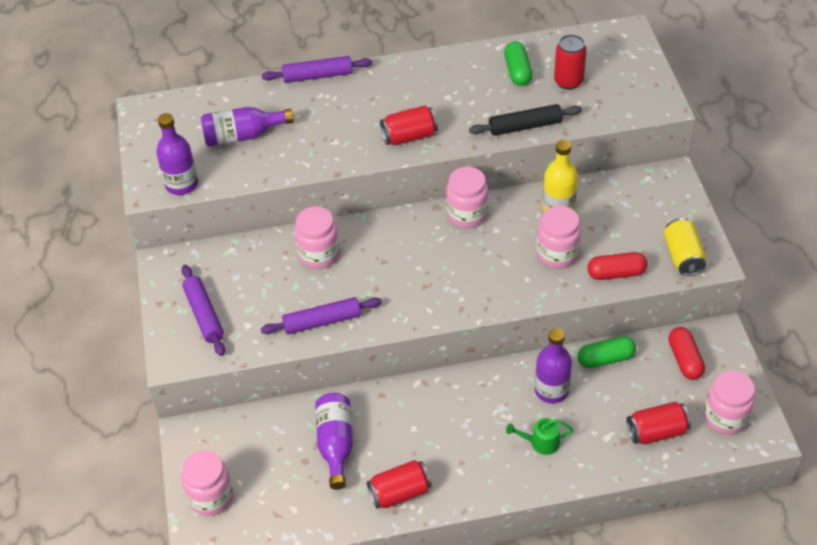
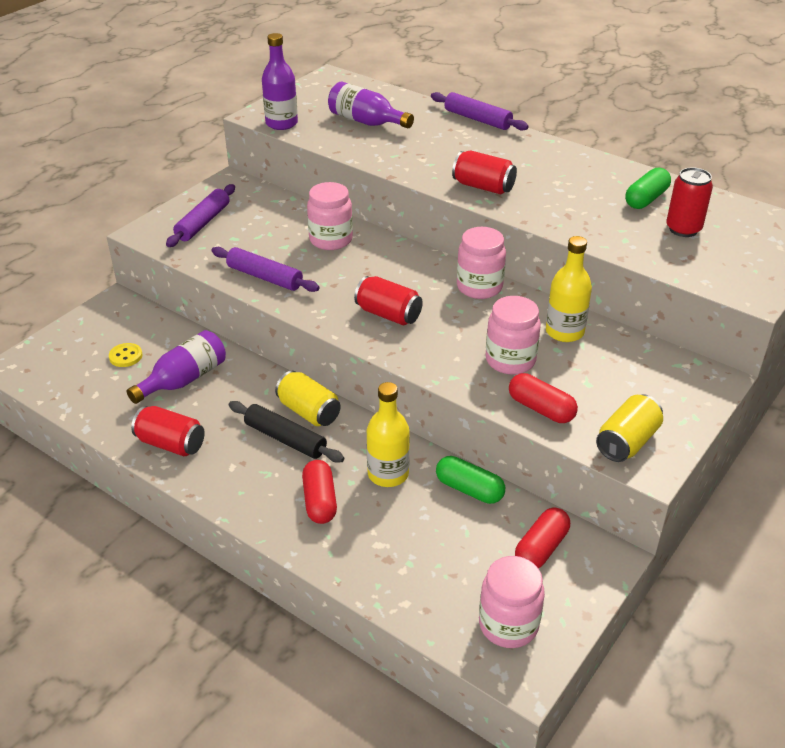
camera: 45 degrees right, 10 degrees down
pink jar [181,451,233,516] -> none
black rolling pin [469,104,582,136] -> black rolling pin moved to [229,401,344,463]
green watering can [506,418,573,455] -> red capsule [302,460,337,524]
purple bottle [535,328,572,403] -> yellow bottle [367,382,410,487]
red can [627,402,691,444] -> red can moved to [354,276,423,325]
none -> yellow button [109,343,142,367]
none -> yellow can [275,371,341,426]

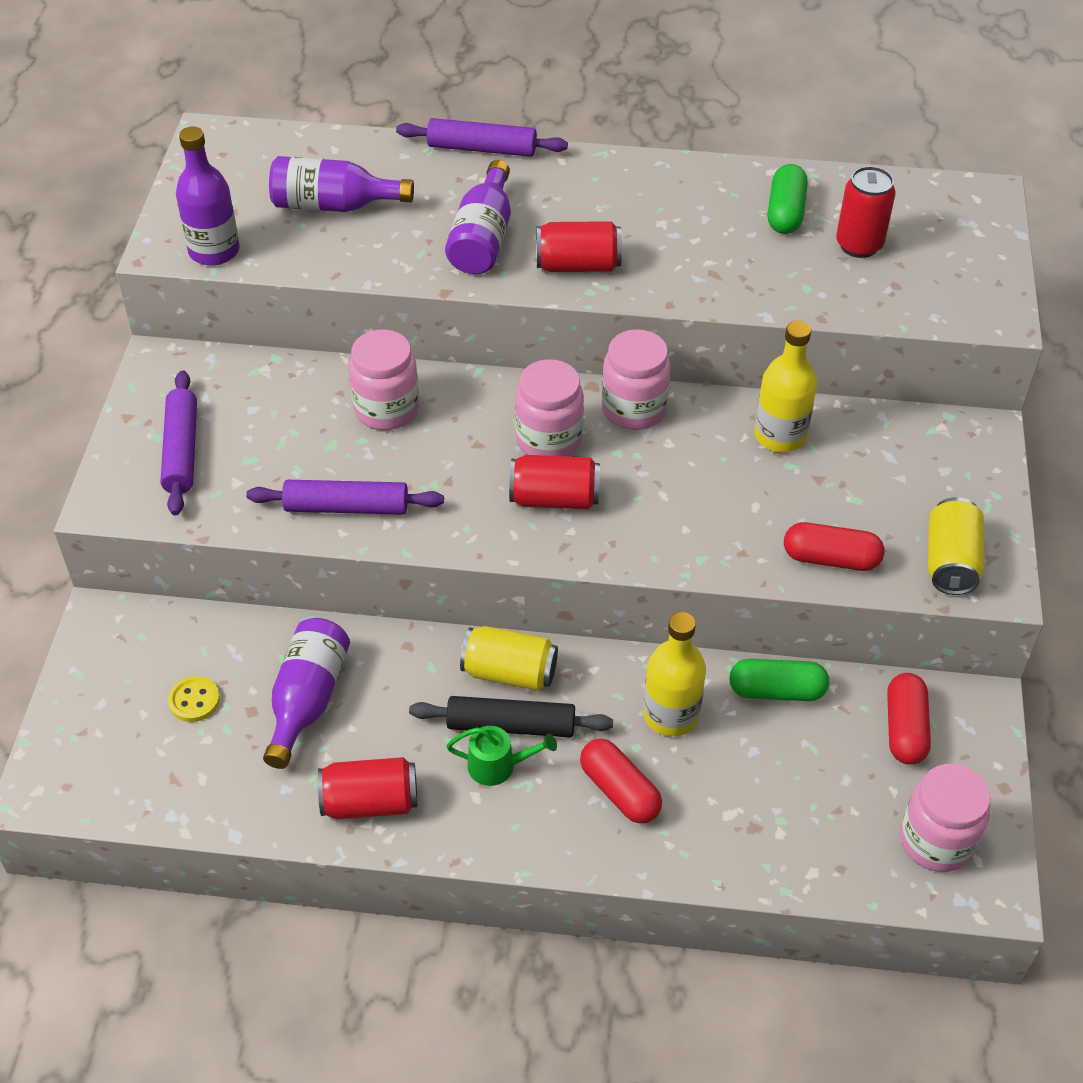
camera: 30 degrees left, 10 degrees up
pink jar [486,296,541,375] -> pink jar moved to [515,359,584,456]
none -> purple bottle [445,160,511,274]
none -> green watering can [446,726,557,786]

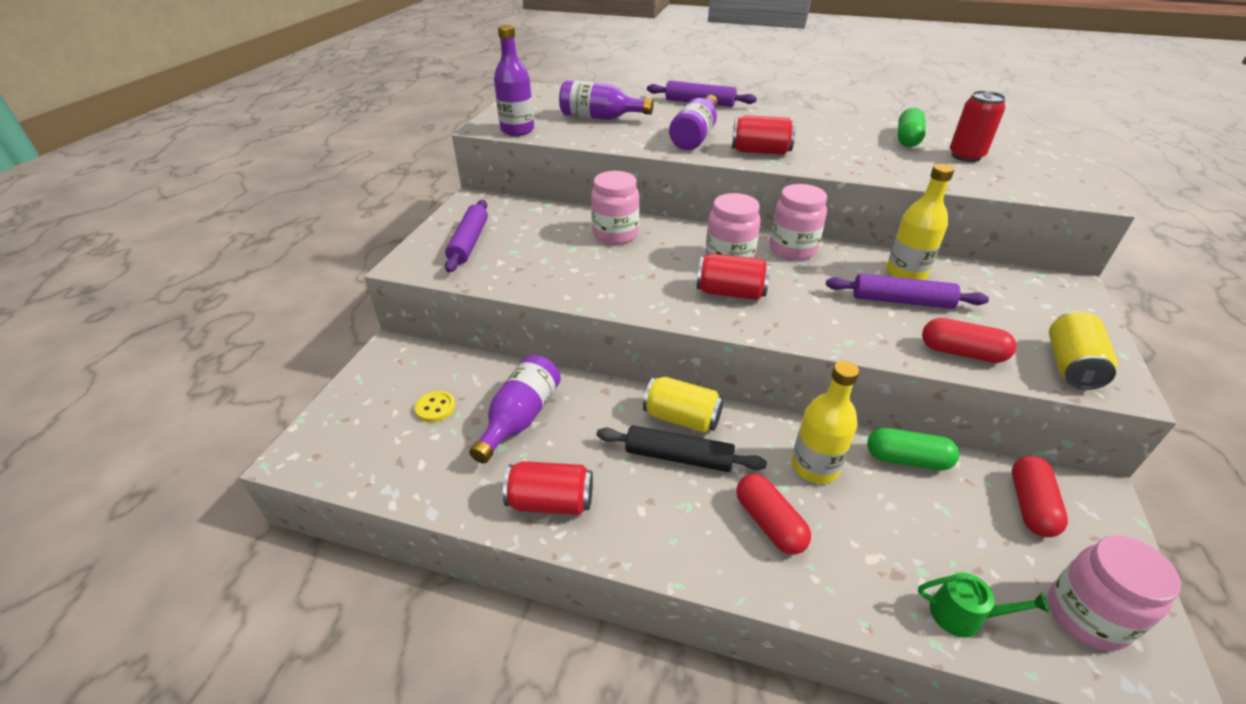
camera: 10 degrees right, 10 degrees down
purple rolling pin [246,480,444,515] -> purple rolling pin moved to [826,274,989,309]
green watering can [446,726,557,786] -> green watering can moved to [918,572,1050,638]

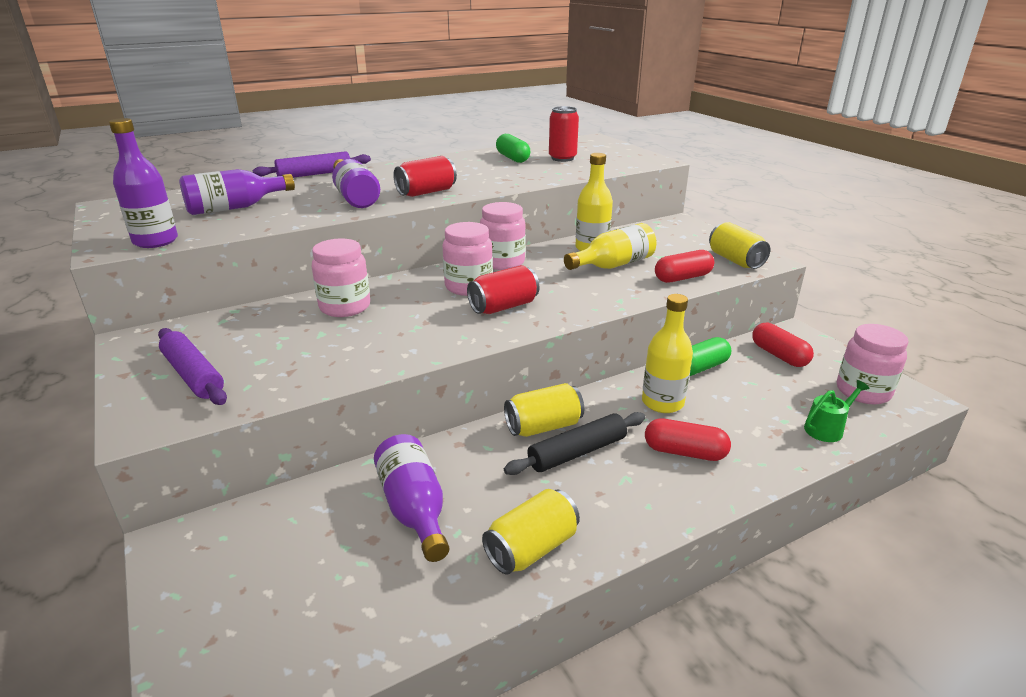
camera: 45 degrees left, 10 degrees down
yellow button [415,391,456,422] -> none
red can [503,461,593,515] -> yellow can [482,489,580,575]
purple rolling pin [826,274,989,309] -> yellow bottle [564,223,657,270]

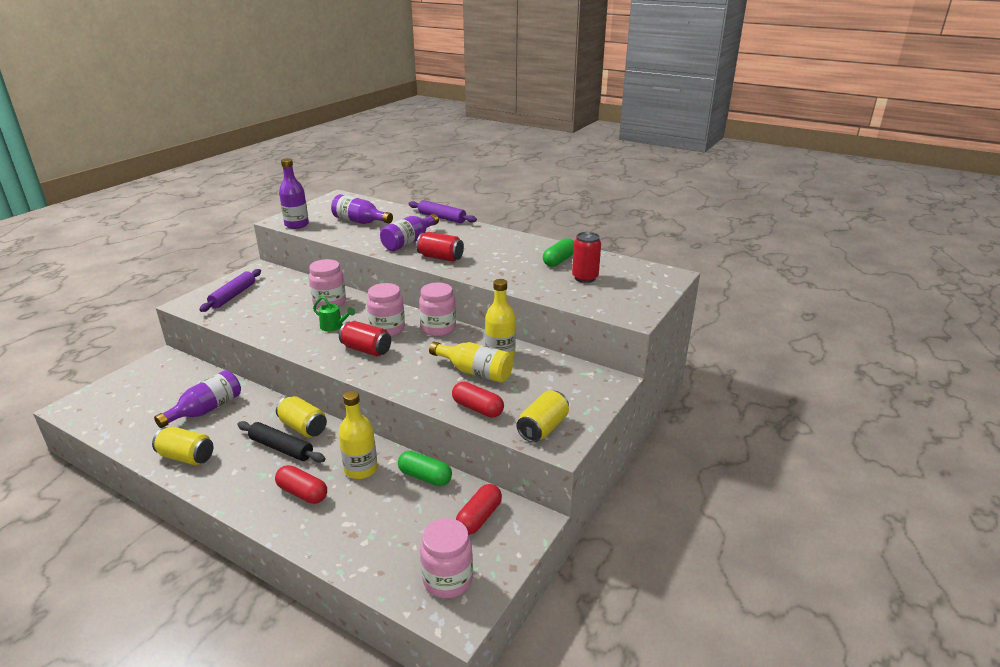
camera: 60 degrees right, 0 degrees up
red capsule [645,418,731,461] -> red capsule turned 45 degrees counterclockwise [275,465,327,504]
green watering can [804,380,870,442] -> green watering can moved to [313,296,355,332]

